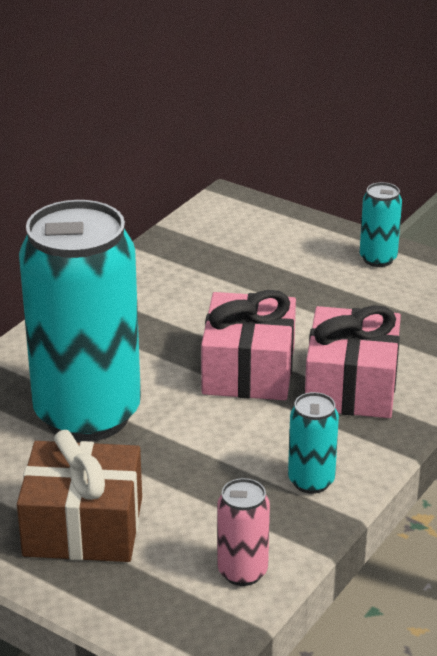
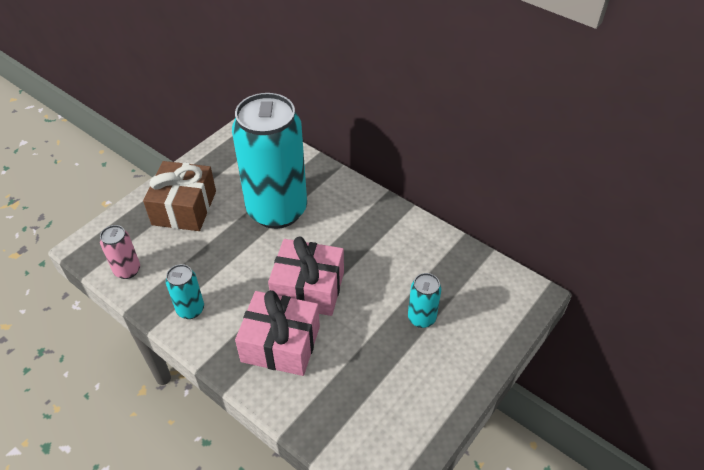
camera: 95 degrees right, 15 degrees up
turquoise can [360,182,402,267] -> turquoise can moved to [408,273,441,328]

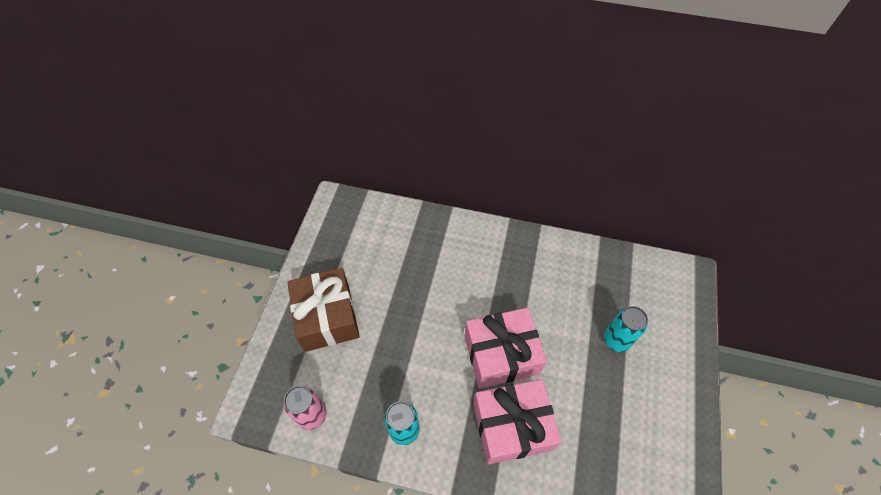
camera: 25 degrees left, 10 degrees up
turquoise can [232,93,307,229] -> none

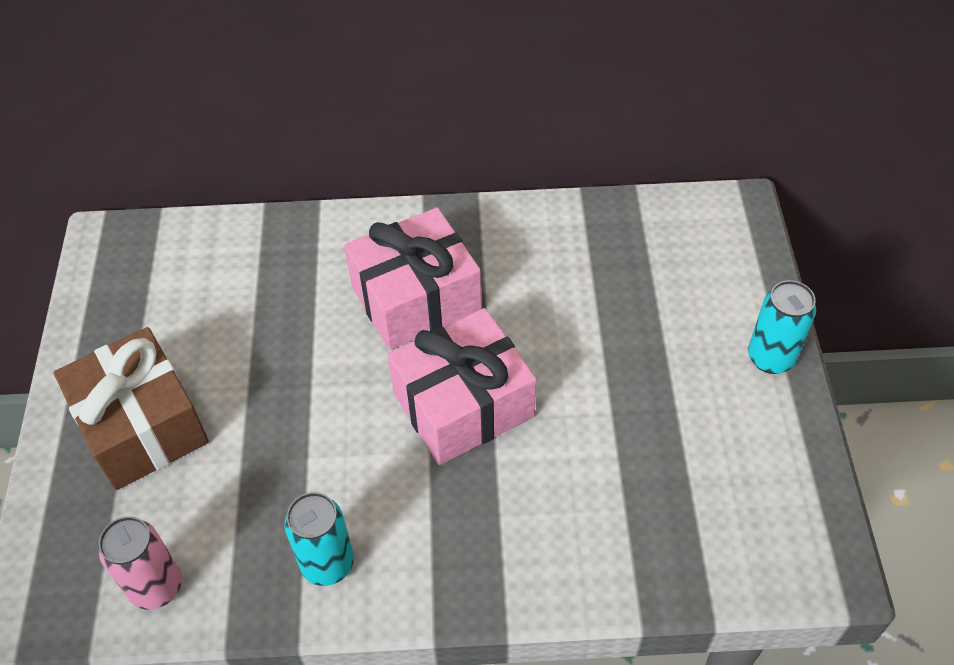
camera: 15 degrees left, 5 degrees down
pink gift [473,379,562,465] -> pink gift moved to [344,207,482,350]
turquoise can [604,306,648,352] -> turquoise can moved to [748,280,816,374]

